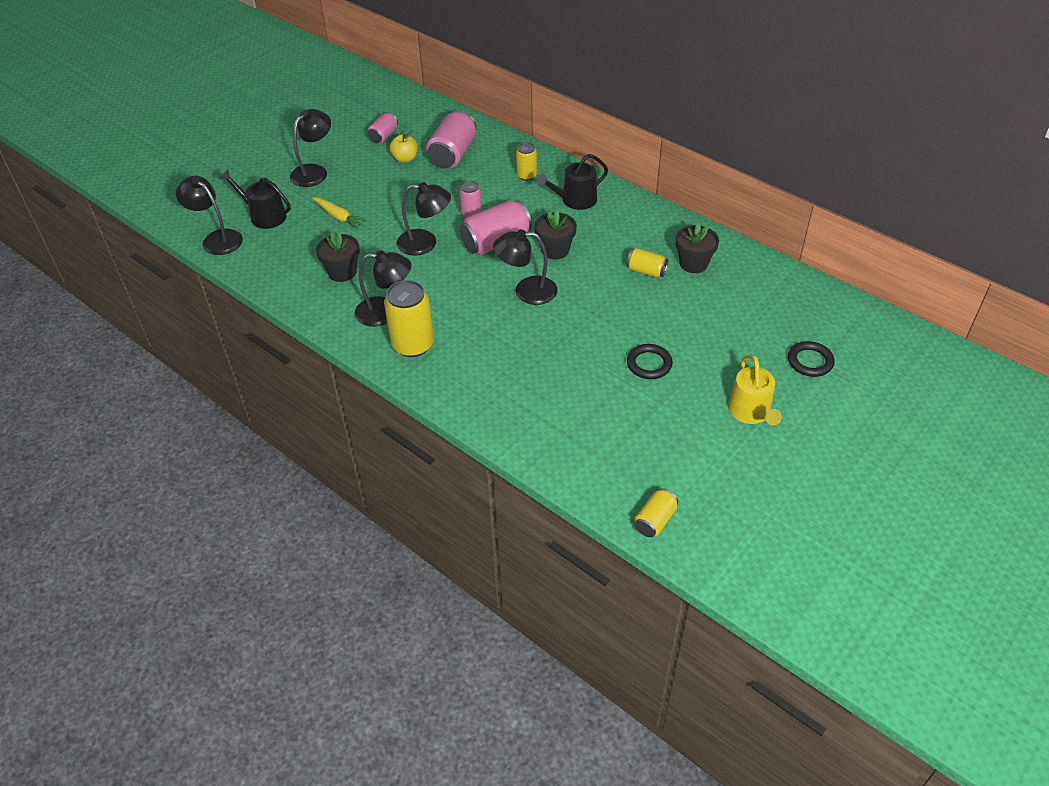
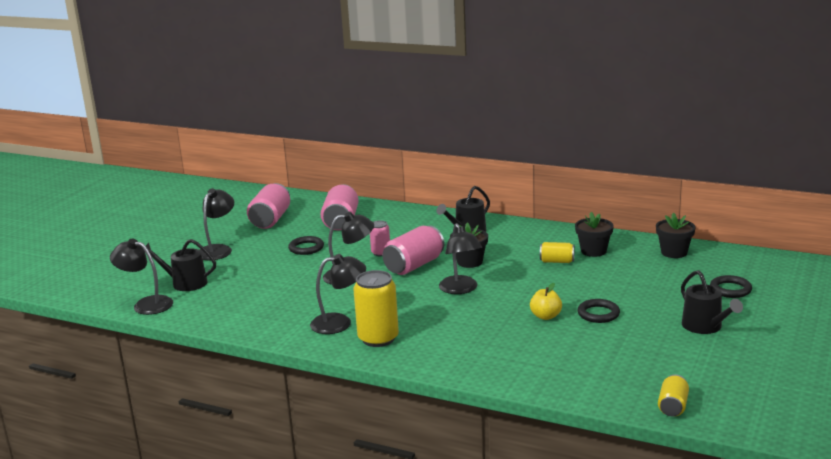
camera: 15 degrees left, 25 degrees down
yellow carrot [312,197,368,229] -> none
black flower pot [316,232,360,282] -> black flower pot moved to [656,212,696,258]
pink can [368,112,398,143] -> pink can [247,183,290,229], size x1.79
yellow apple [390,131,418,163] -> yellow apple moved to [530,283,562,320]
black lamp [493,229,558,305] -> black lamp turned 90 degrees counterclockwise [439,223,482,294]
yellow can [516,143,537,181] -> none
yellow watering can [728,355,782,425] -> black watering can [681,270,743,334]
none -> black ring [288,236,324,255]

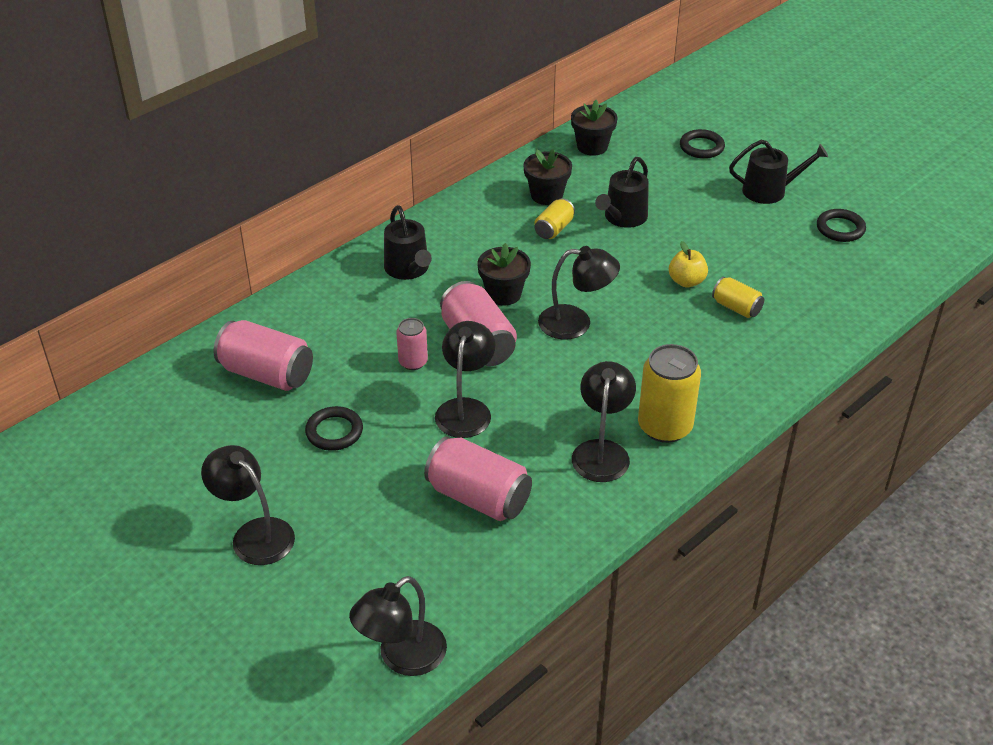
camera: 70 degrees left, 20 degrees up
black watering can [145,239,216,291] -> black watering can moved to [595,157,649,228]
pink can [247,183,290,229] -> pink can moved to [424,436,532,521]
black ring [578,299,620,323] -> black ring moved to [817,209,866,242]
yellow can [658,374,689,417] -> yellow can moved to [712,277,764,318]

